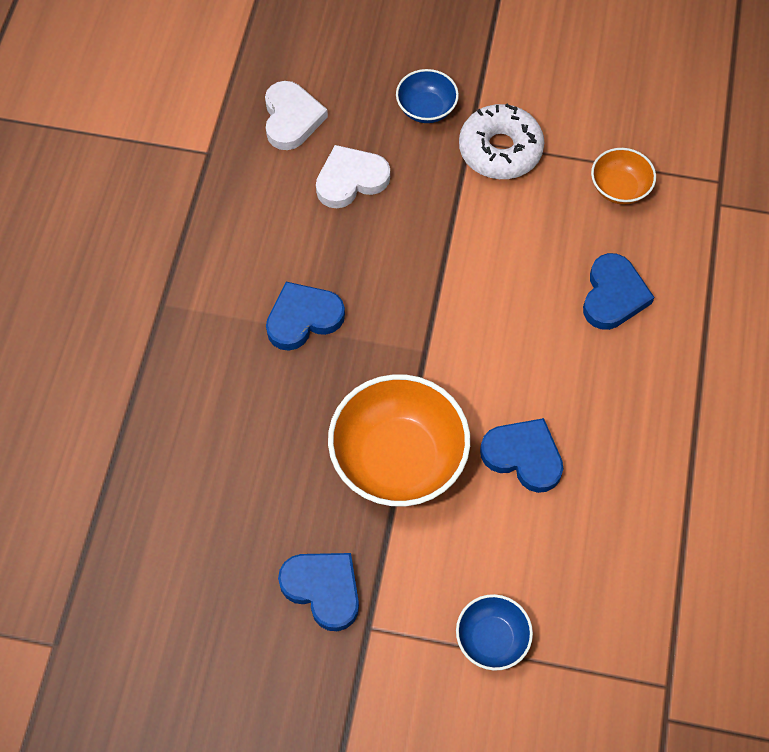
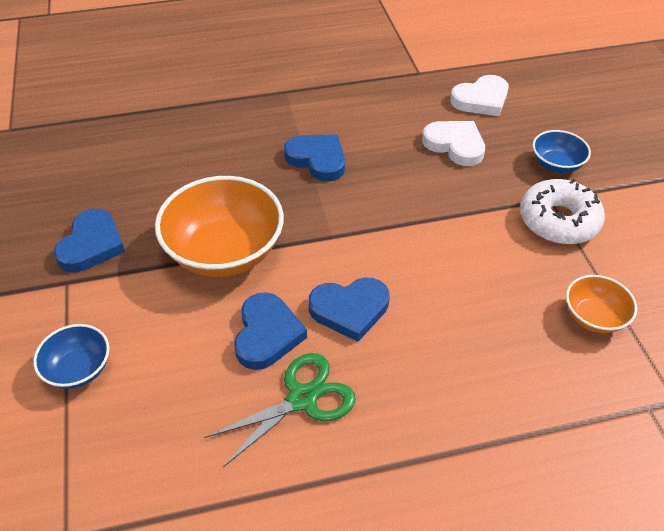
camera: 65 degrees right, 15 degrees down
blue heart [583,253,654,330] -> blue heart moved to [309,278,390,342]
none -> green scissors [204,353,356,467]

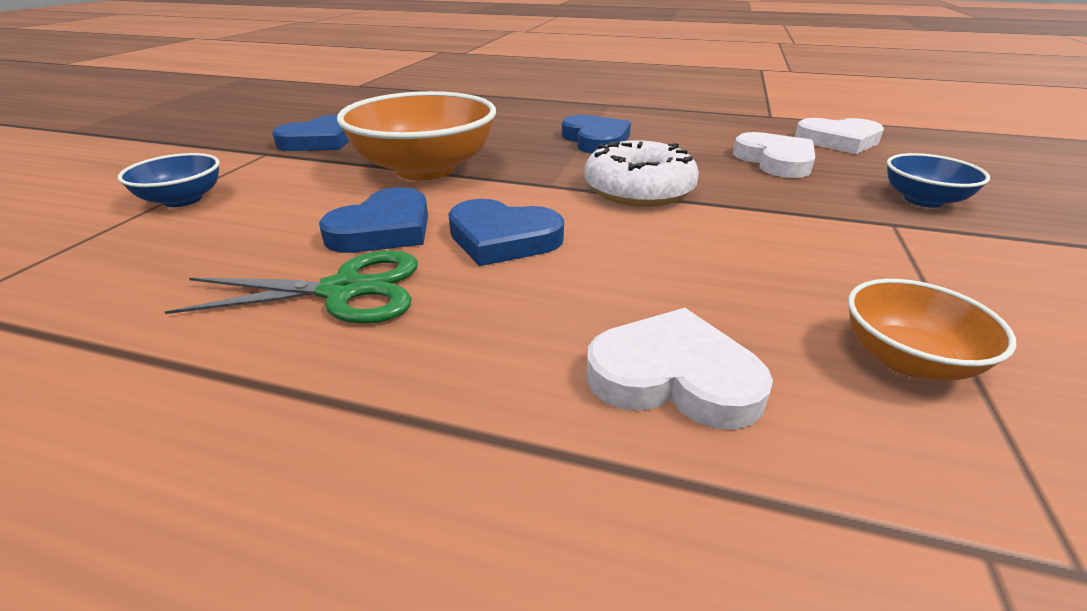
camera: 30 degrees right, 15 degrees down
white donut [520,178,605,244] -> white donut moved to [584,140,699,207]
none -> white heart [586,308,773,430]

